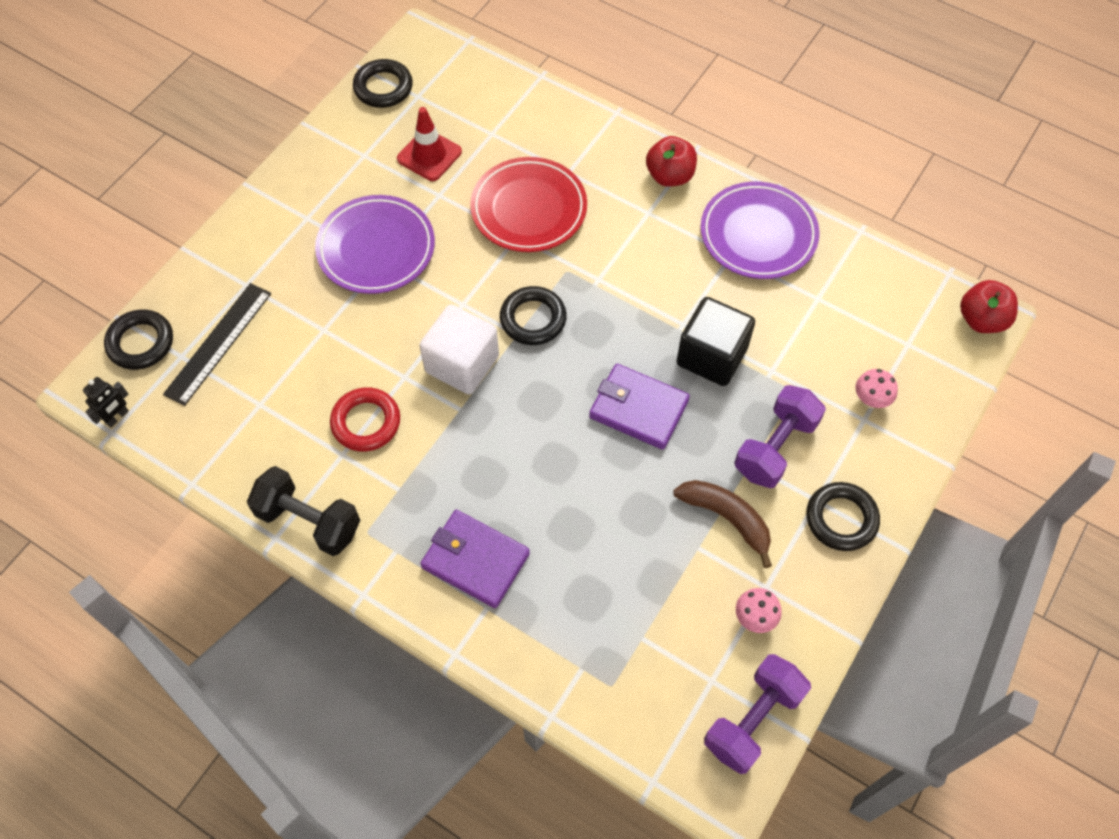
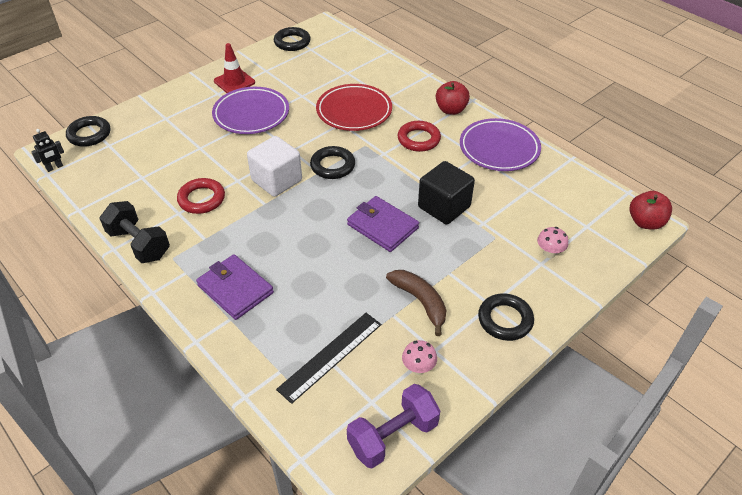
camera: 15 degrees right, 15 degrees down
black ruler [163,283,271,406] -> black ruler moved to [276,313,381,404]
red traffic cone [397,107,462,181] -> red traffic cone moved to [214,43,255,93]
purple dumbbell [734,385,826,488] -> none
none -> red ring [397,121,441,152]

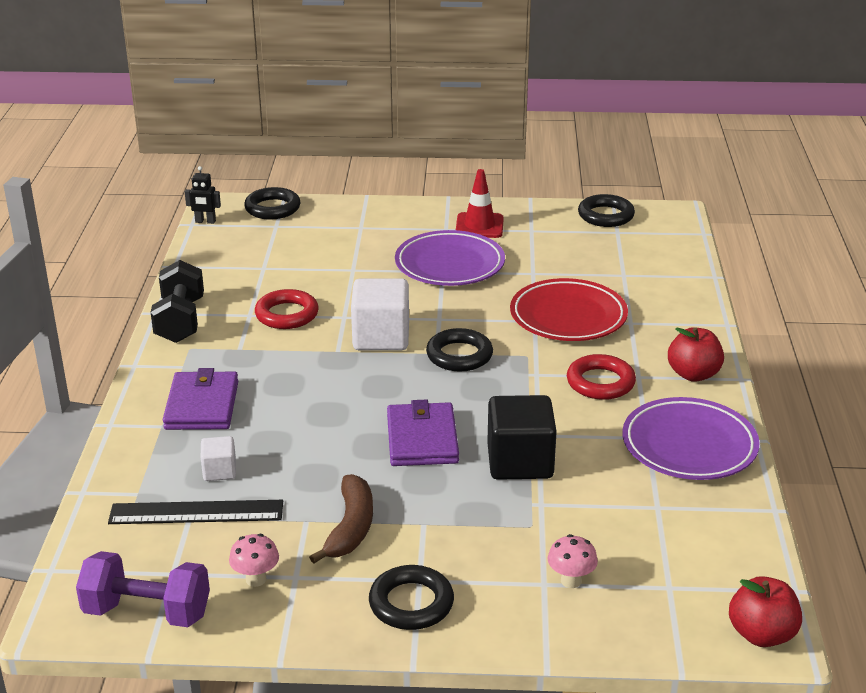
camera: 45 degrees right, 15 degrees down
none -> white cube [201,436,236,481]

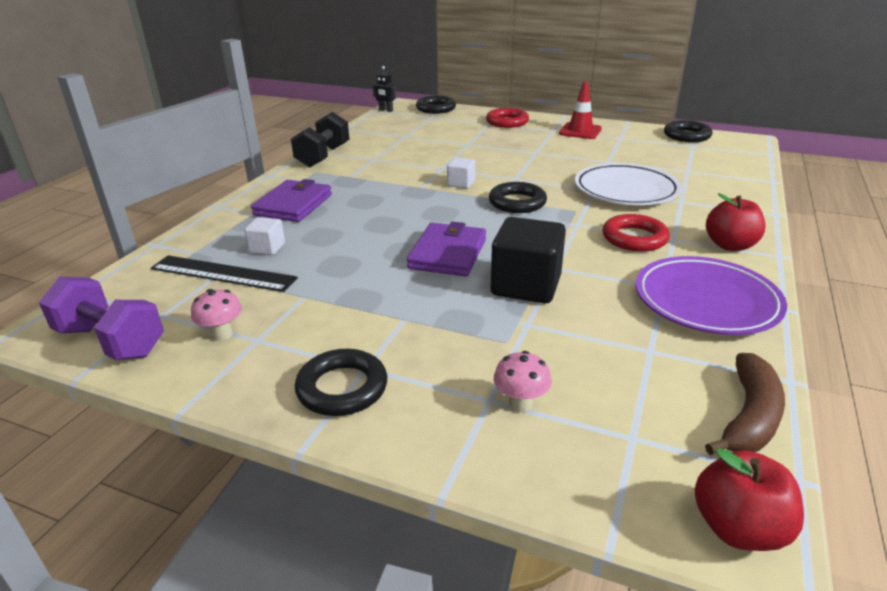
camera: 20 degrees right, 0 degrees up
red ring [255,289,319,329] -> red ring moved to [486,108,529,128]
brown banana [309,474,373,564] -> brown banana moved to [705,353,785,455]
white cube [351,278,409,350] -> white cube [447,157,476,189], size x0.51
purple plate [395,230,505,286] -> none
red plate [510,278,628,341] -> white plate [575,163,681,205]

